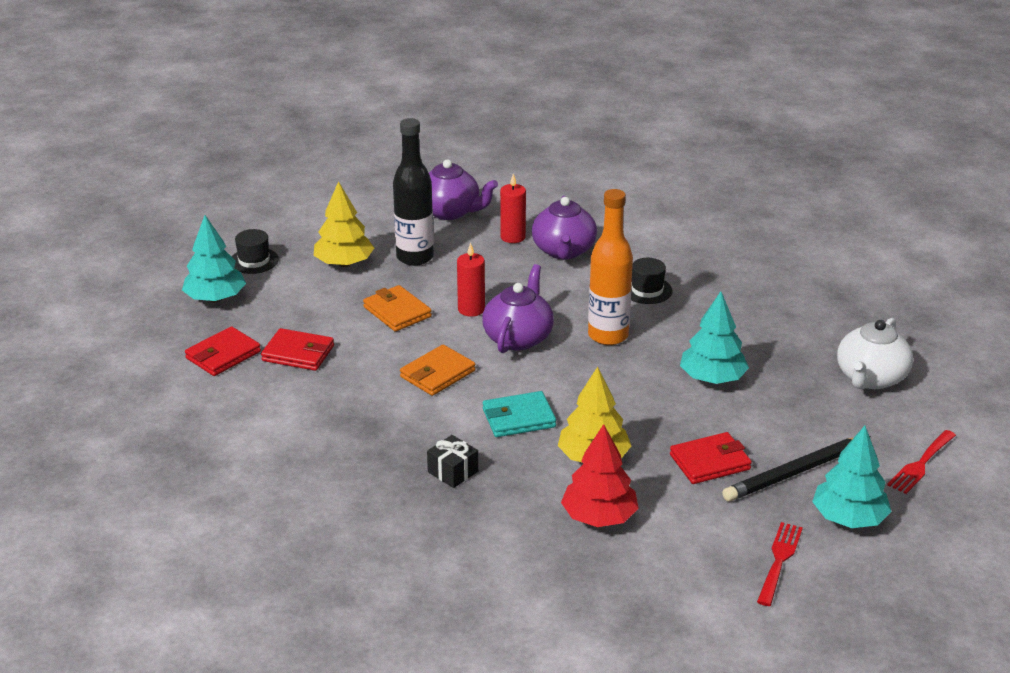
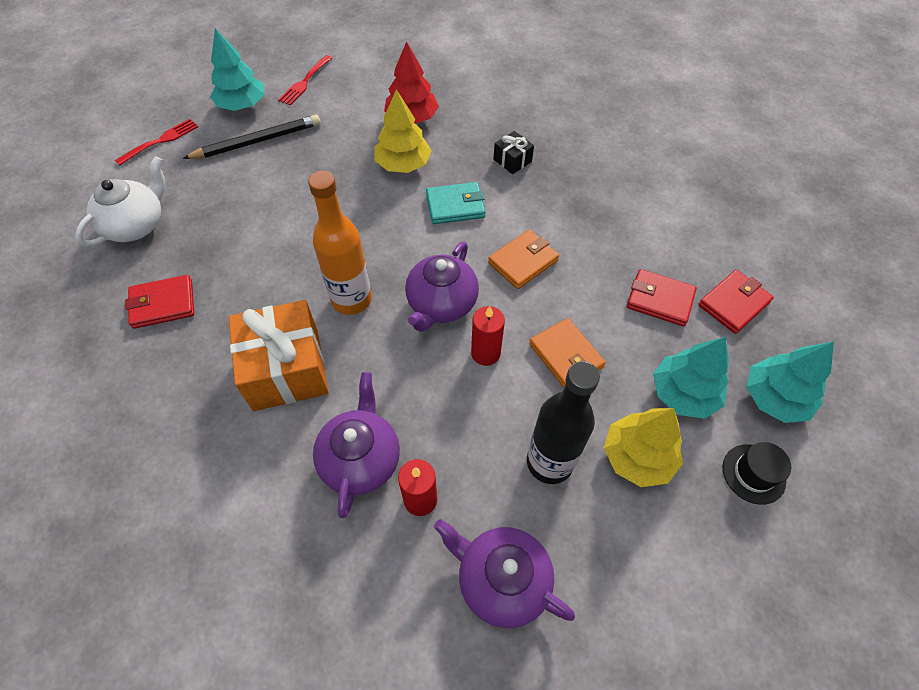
camera: 175 degrees left, 25 degrees up
black hat [631,258,673,304] -> orange gift [229,300,329,411]
red wallet [670,432,752,484] -> red wallet moved to [125,275,194,329]
turquoise tree [680,291,749,384] -> turquoise tree moved to [653,337,729,419]

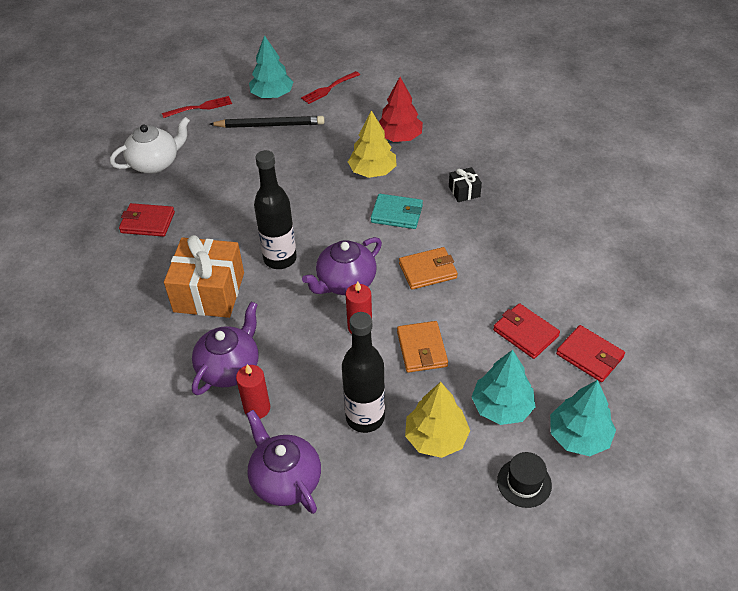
camera: 25 degrees right, 10 degrees down
orange bottle [308,171,372,315] -> black bottle [254,150,297,269]
red wallet [698,270,774,334] -> red wallet turned 60 degrees clockwise [556,325,625,382]

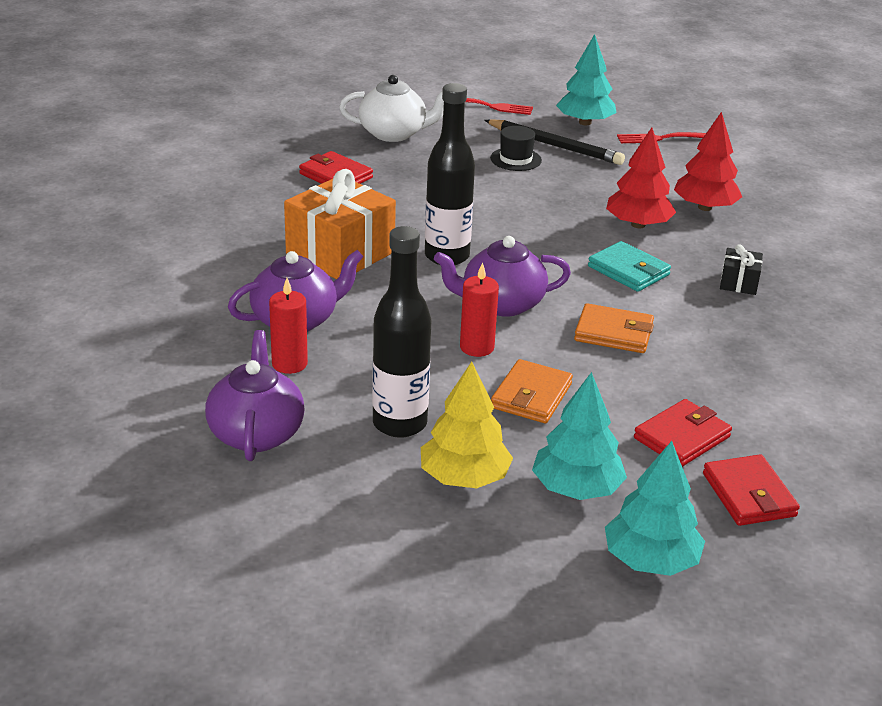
camera: 30 degrees right, 15 degrees down
yellow tree [348,110,397,178] -> red tree [606,127,676,228]
red wallet [493,303,560,359] -> red wallet turned 60 degrees clockwise [634,399,732,467]
black hat [497,452,552,508] -> black hat moved to [490,126,542,171]

